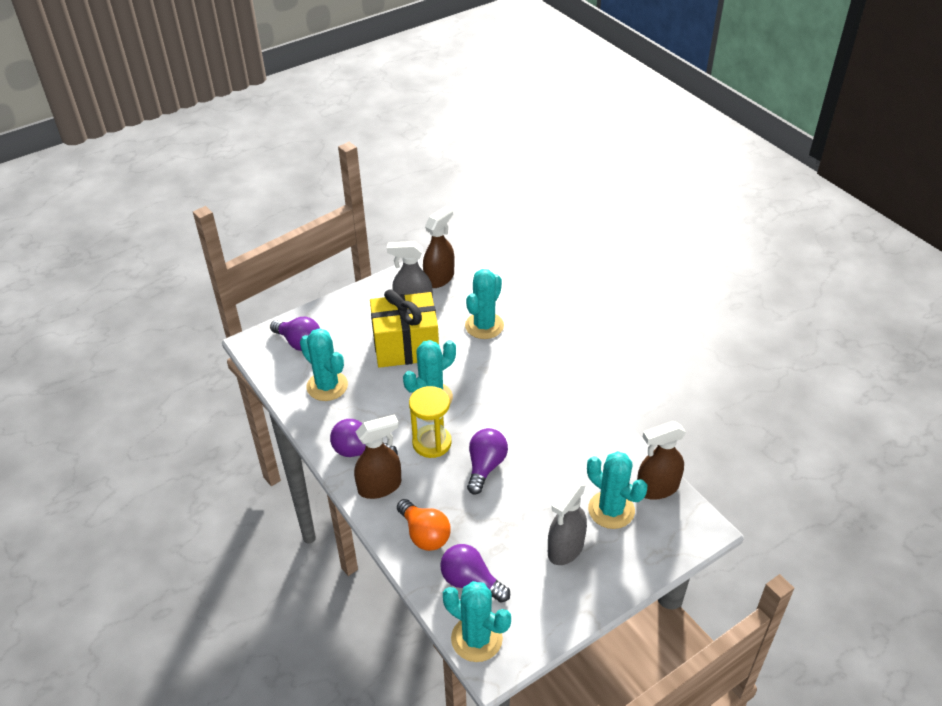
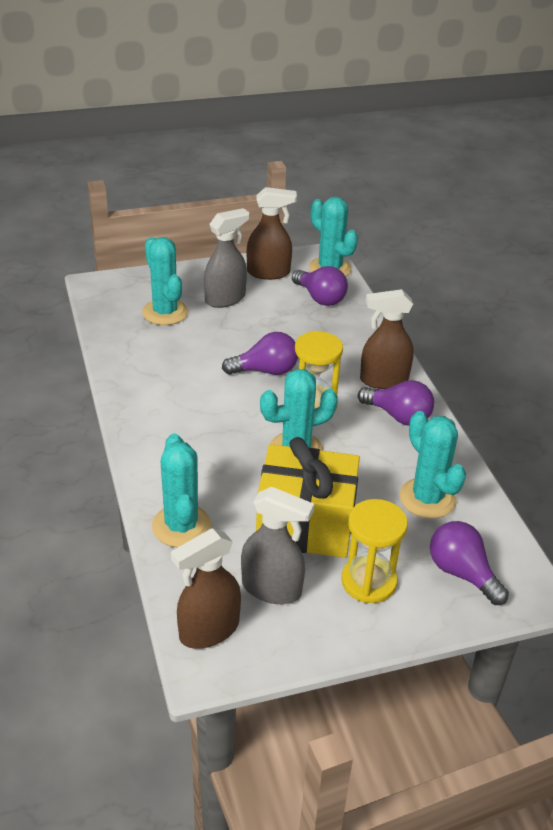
camera: 165 degrees left, 5 degrees down
orange light bulb [397,499,451,551] -> none
turquoise cactus [465,269,504,339] -> turquoise cactus turned 60 degrees counterclockwise [152,433,211,547]
purple light bulb [467,428,508,495] -> purple light bulb turned 135 degrees counterclockwise [222,332,298,375]
brown spray bottle [637,421,686,500] -> brown spray bottle moved to [247,187,297,280]
none -> yellow hourglass [341,499,408,603]

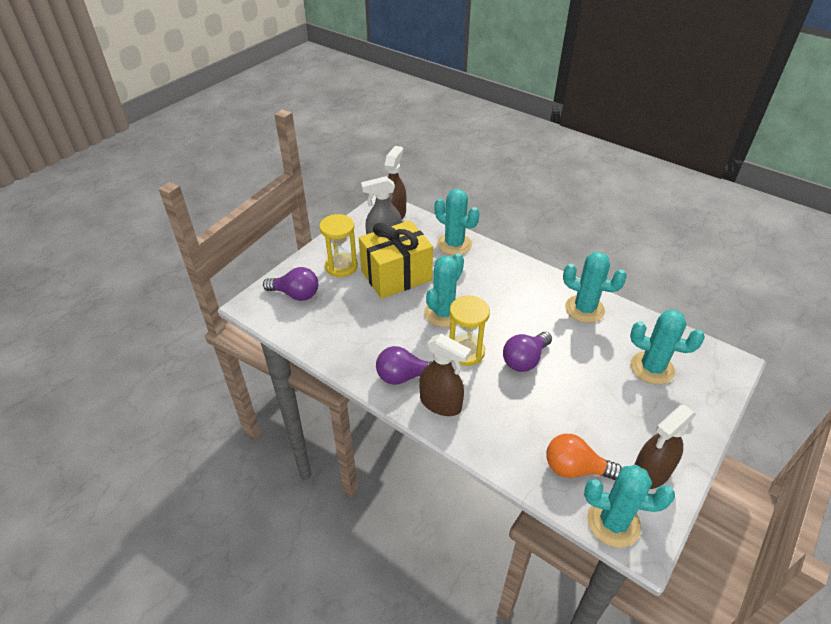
camera: 145 degrees right, 5 degrees up
grey spray bottle [204,208,249,308] -> none
purple light bulb [292,266,348,306] -> orange light bulb [546,434,622,480]
brown spray bottle [360,289,414,389] -> brown spray bottle turned 75 degrees clockwise [419,334,471,416]
turquoise cactus [399,411,466,519] -> turquoise cactus moved to [563,252,627,323]

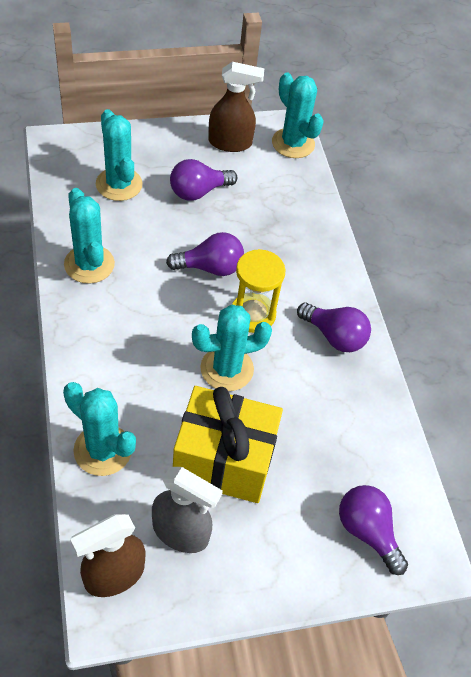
camera: 145 degrees left, 10 degrees up
yellow hourglass [319,214,358,277] -> none
brown spray bottle [419,334,471,416] -> none
turquoise cactus [435,189,480,255] -> turquoise cactus turned 45 degrees counterclockwise [63,382,136,476]
orange light bulb [546,434,622,480] -> none
none -> purple light bulb [170,159,237,201]

